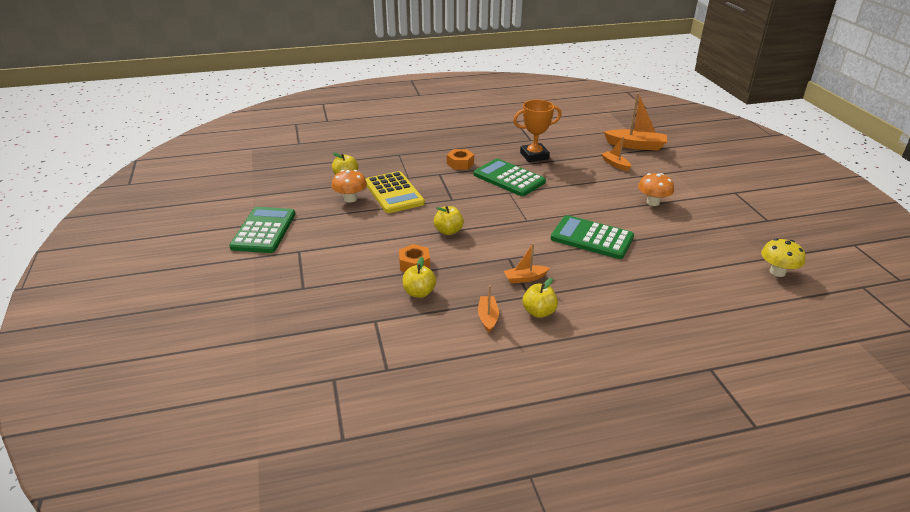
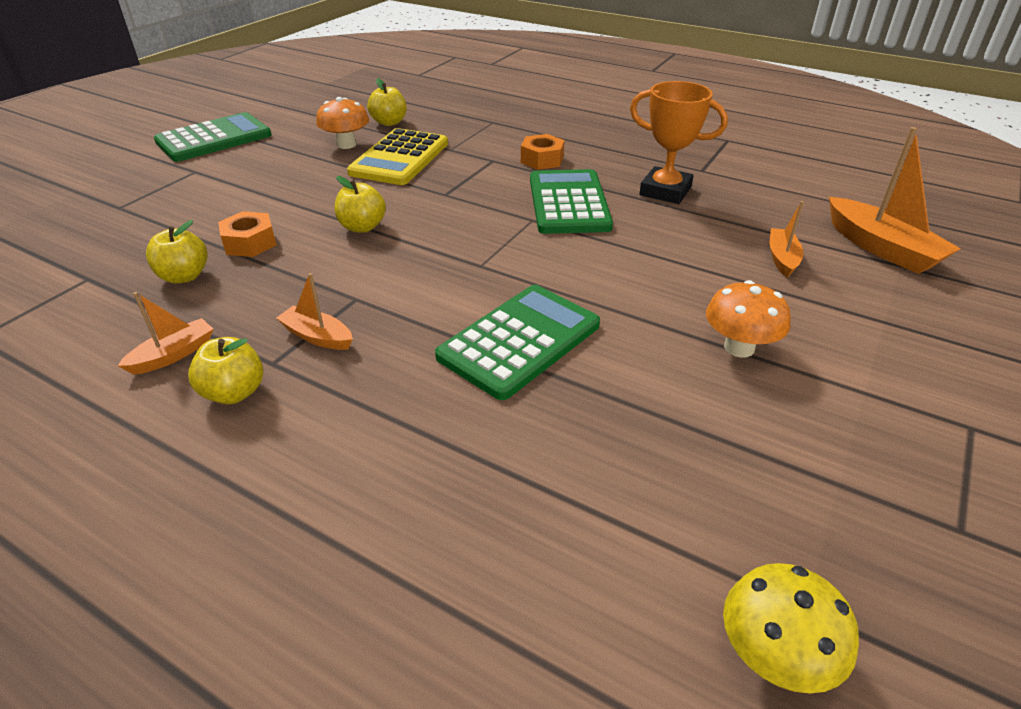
camera: 45 degrees right, 5 degrees up
green calculator [551,215,634,259] -> green calculator turned 60 degrees clockwise [435,285,600,400]

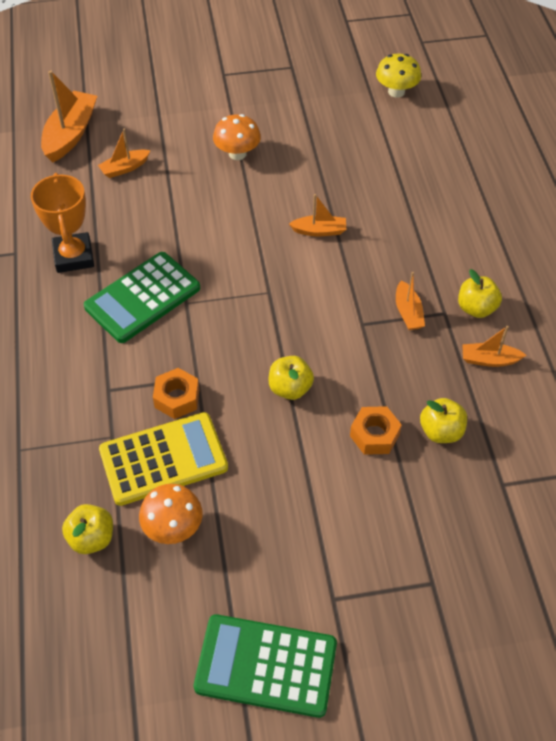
camera: 130 degrees left, 15 degrees up
green calculator [435,285,600,400] -> orange boat [289,194,346,236]
orange nut [521,134,565,170] -> orange nut moved to [153,368,199,419]

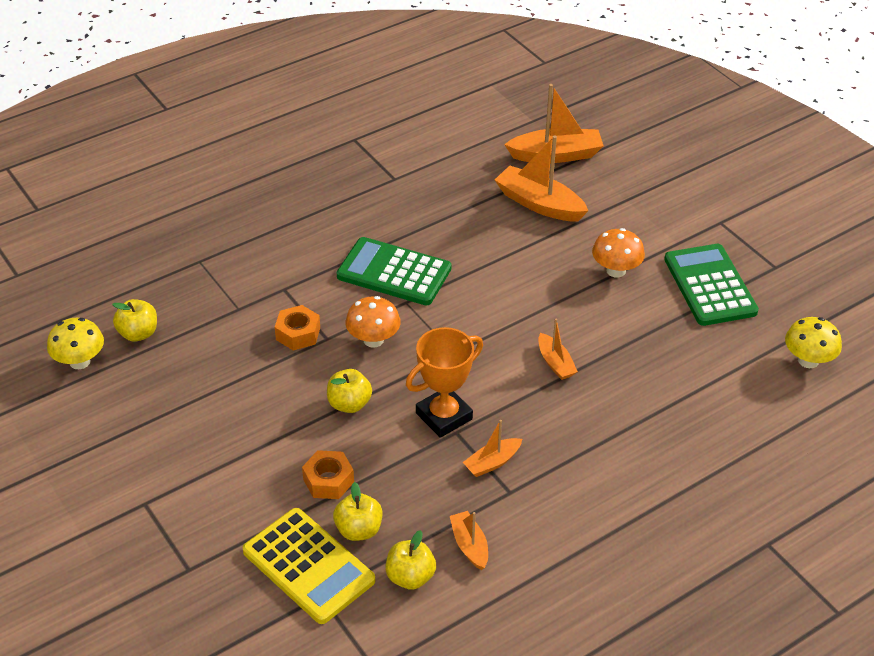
camera: 65 degrees right, 10 degrees down
orange trophy [31,173,94,273] -> orange trophy moved to [406,327,483,438]
orange boat [98,129,150,178] -> orange boat [495,135,589,222], size x1.79
yellow calculator [99,412,228,506] -> yellow calculator moved to [243,508,375,624]
orange mushroom [139,484,203,544] -> orange mushroom moved to [345,296,401,348]
green calculator [194,614,337,718] -> green calculator moved to [664,244,759,326]
yellow apple [458,269,502,318] -> yellow apple moved to [385,530,436,590]
none -> yellow mushroom [47,318,104,369]

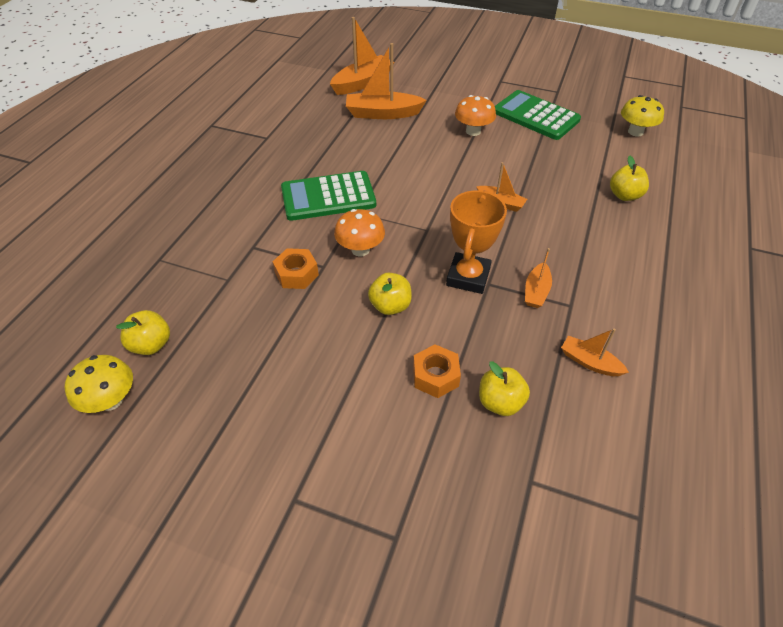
camera: 35 degrees left, 5 degrees up
yellow calculator [243,508,375,624] -> none
yellow apple [385,530,436,590] -> yellow apple moved to [610,156,649,201]

